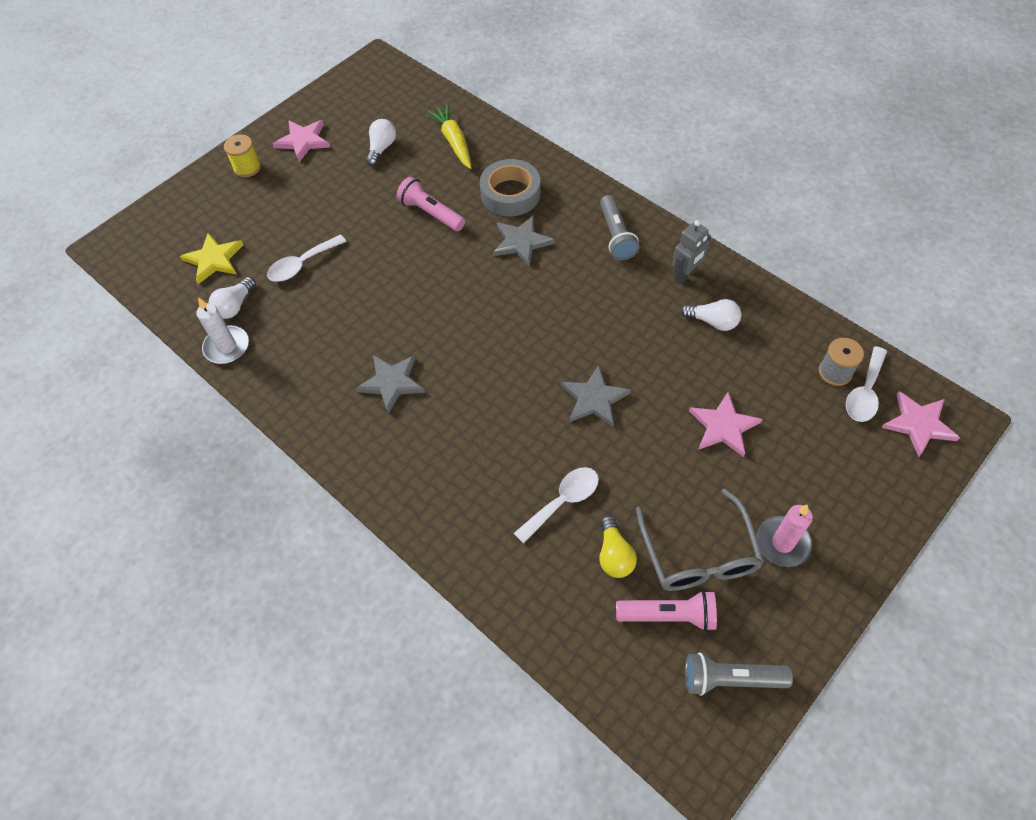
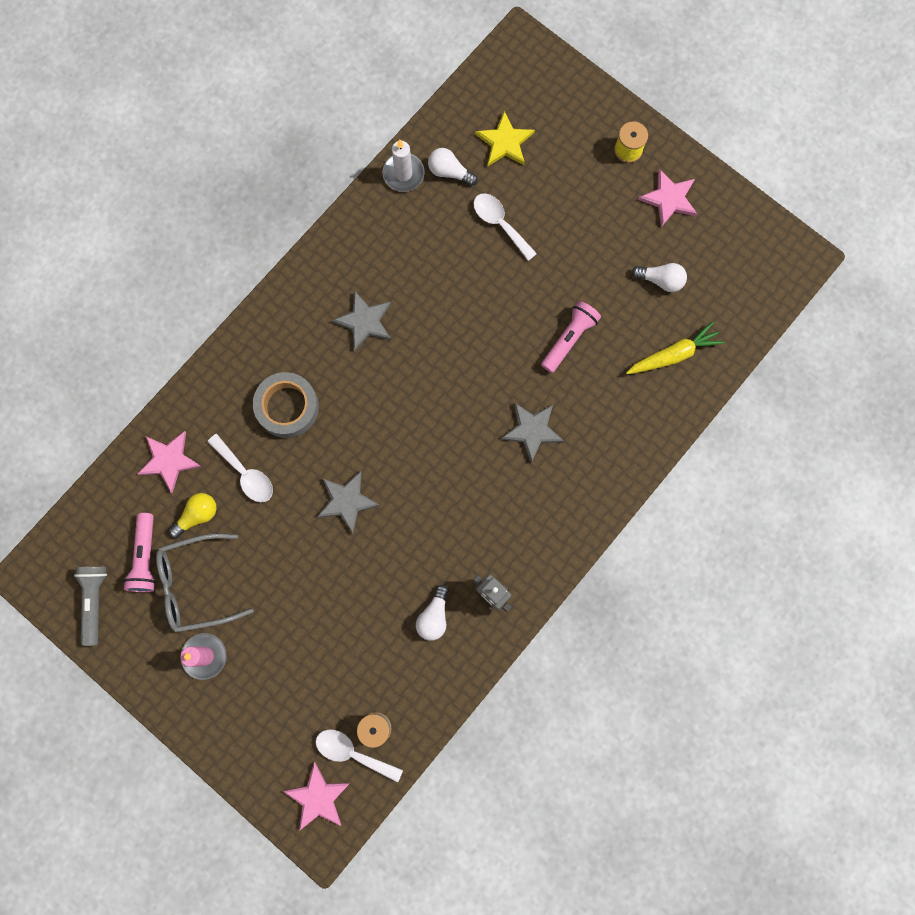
camera: 85 degrees right, 20 degrees up
grey tape [480,159,540,216] -> grey tape moved to [253,372,319,438]
yellow light bulb [599,515,637,578] -> yellow light bulb turned 150 degrees clockwise [169,493,217,538]
grey flashlight [600,195,640,261] -> none
pink star [689,392,762,457] -> pink star moved to [137,431,202,493]

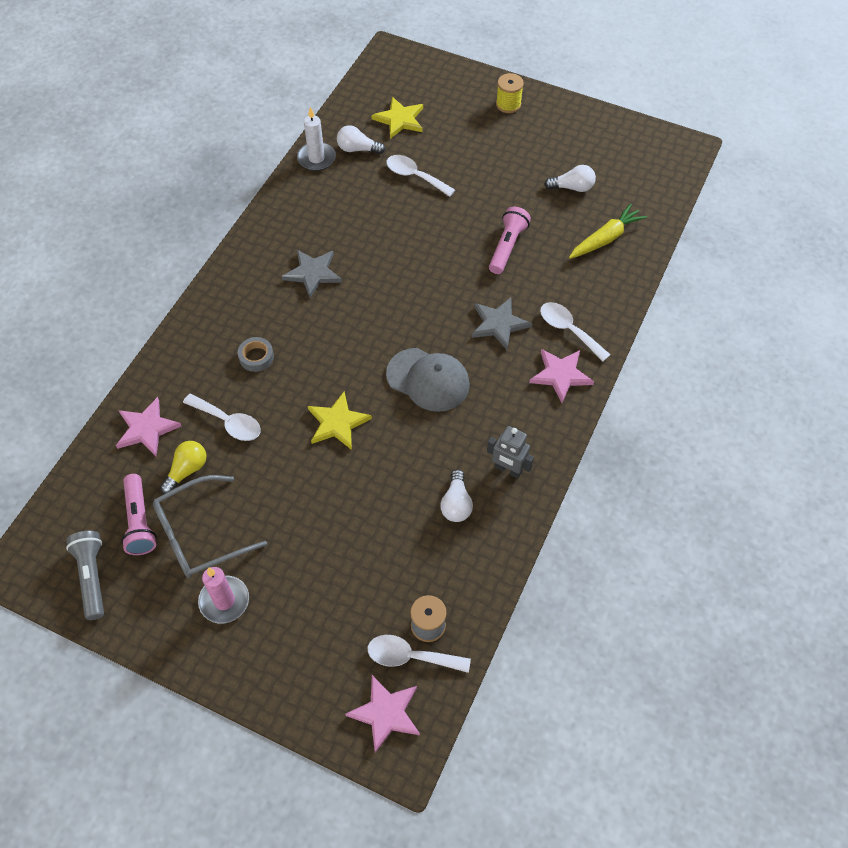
camera: 15 degrees left, 20 degrees down
grey tape [253,372,319,438] -> grey tape [238,337,274,372], size x0.55
grey star [317,471,380,534] -> yellow star [308,391,372,450]
pink star [638,169,697,227] -> pink star moved to [529,349,594,403]
none -> grey cap [386,348,470,412]
none -> white spoon [540,302,611,362]

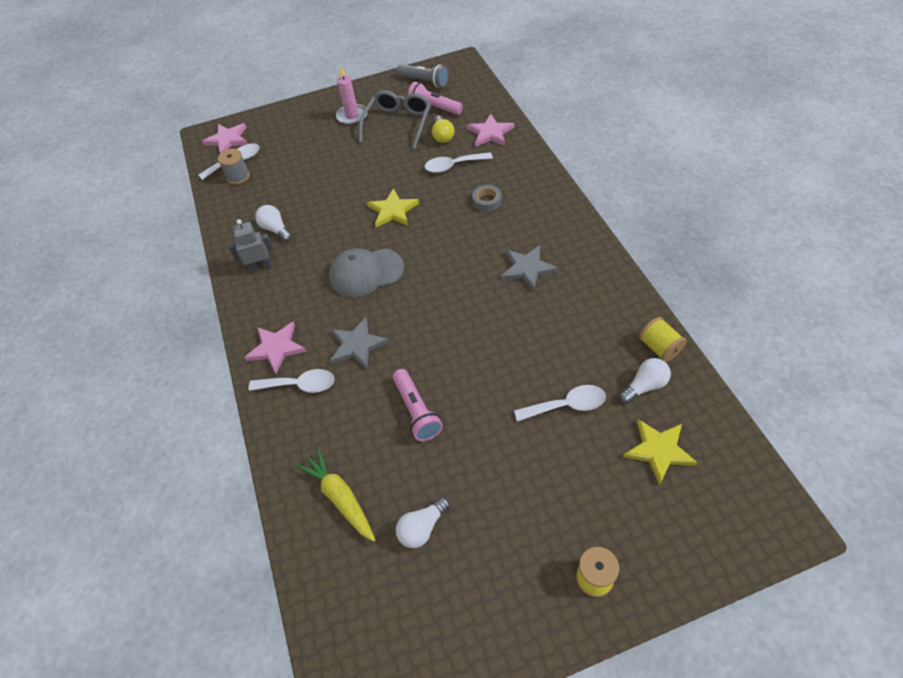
camera: 140 degrees right, 5 degrees down
white candle [297,107,336,171] -> yellow spool [639,317,687,362]
yellow carrot [569,204,647,259] -> yellow carrot turned 135 degrees clockwise [296,448,375,542]

